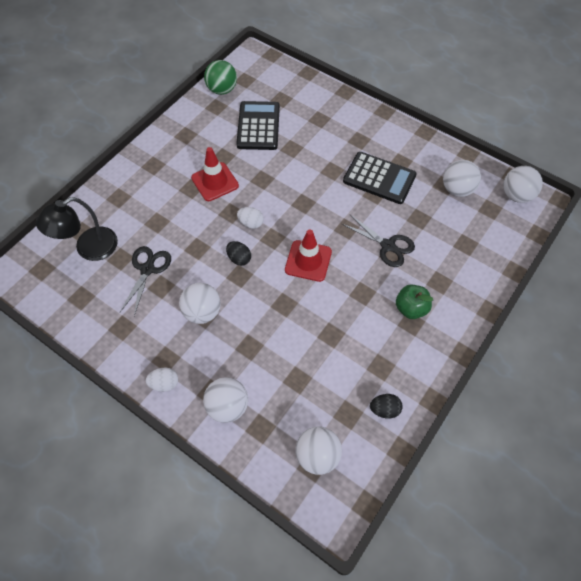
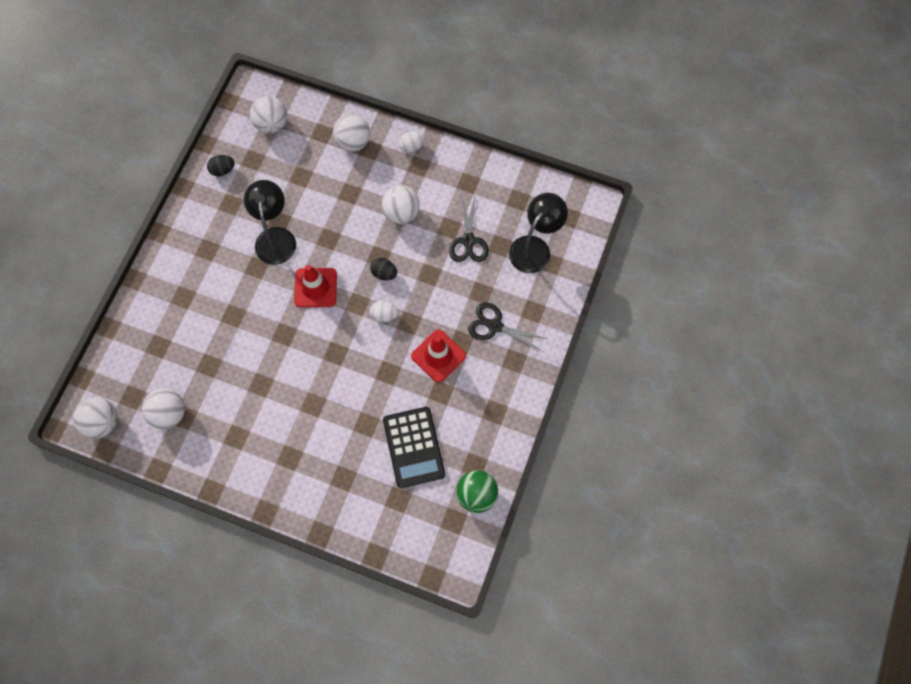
camera: 165 degrees right, 10 degrees up
black scissors [342,215,415,267] -> black scissors moved to [468,303,547,352]
black calculator [343,152,417,204] -> none
green apple [396,285,433,319] -> none
none -> black lamp [244,180,296,265]

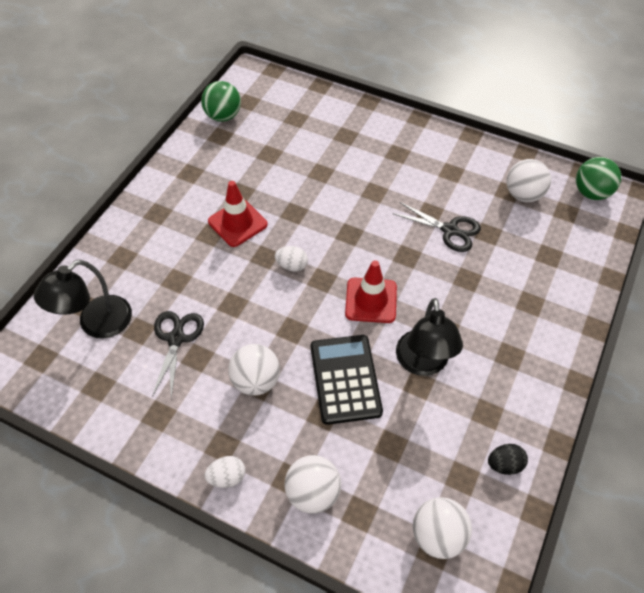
camera: 175 degrees left, 15 degrees down
white ball [73,397,117,439] -> green ball [576,157,621,200]
black egg [370,258,397,280] -> none
black calculator [383,407,445,488] -> black calculator moved to [311,335,383,425]
black scissors [468,303,547,352] -> black scissors moved to [392,202,481,252]

